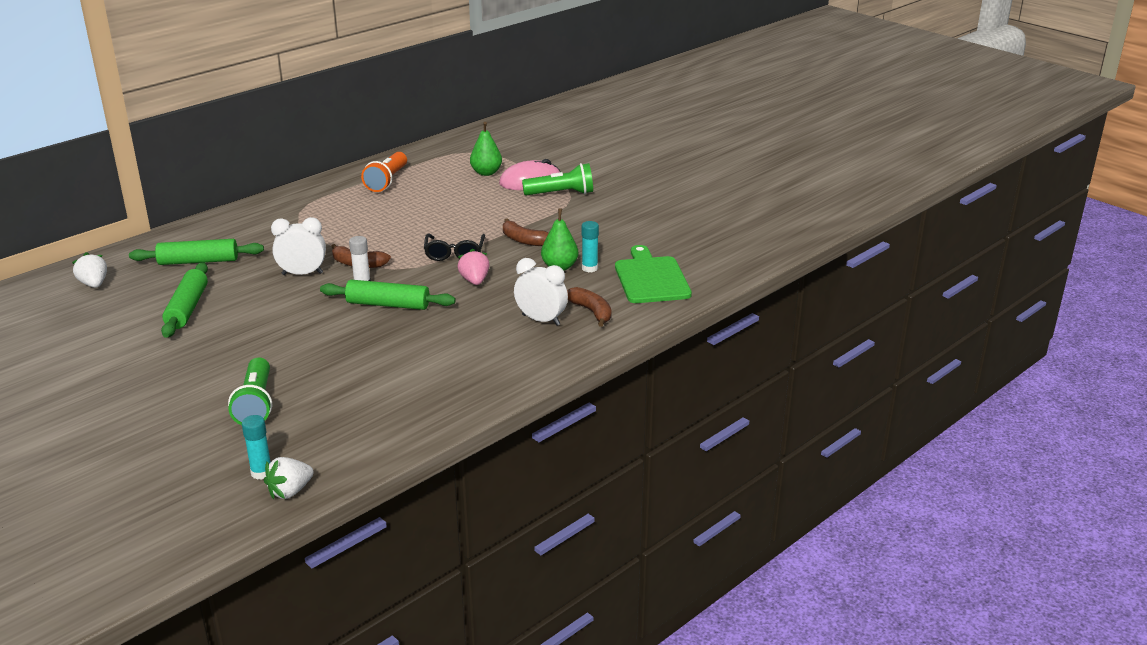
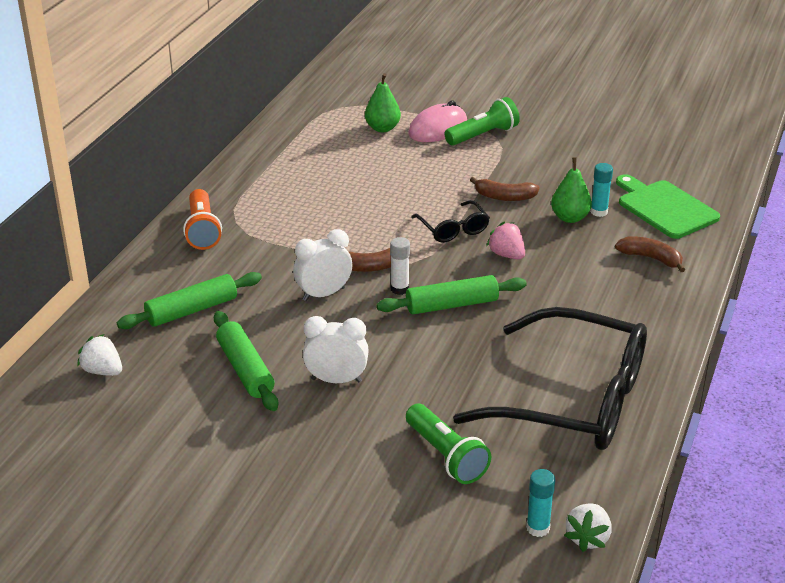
camera: 25 degrees left, 5 degrees up
orange flashlight [361,152,407,192] -> orange flashlight moved to [183,189,222,250]
white clock [514,258,568,326] -> white clock moved to [303,316,369,383]
none -> black glasses [453,307,647,450]

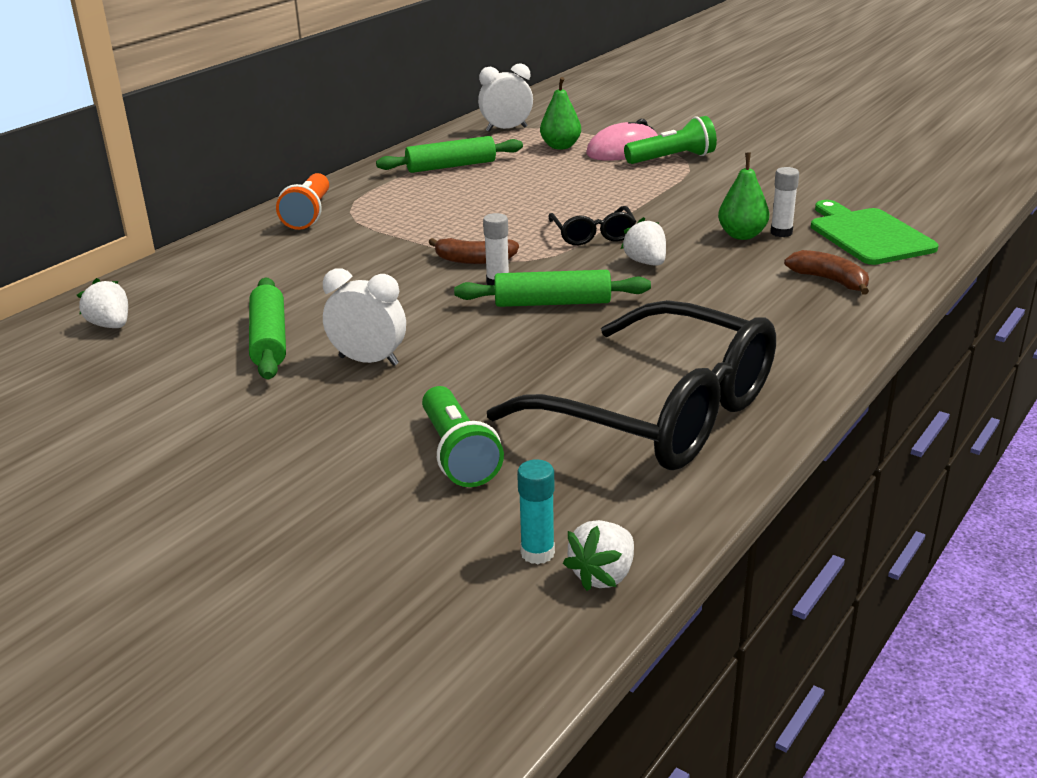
camera: 15 degrees right, 5 degrees down
green rolling pin [117,272,262,329] -> green rolling pin moved to [376,136,523,173]
white clock [293,229,352,301] -> white clock moved to [478,63,533,132]
brown banana [470,177,540,201] -> none
pink strawberry [486,221,525,259] -> white strawberry [621,217,666,266]
turquoise glue stick [590,163,613,217] -> white glue stick [771,167,799,237]

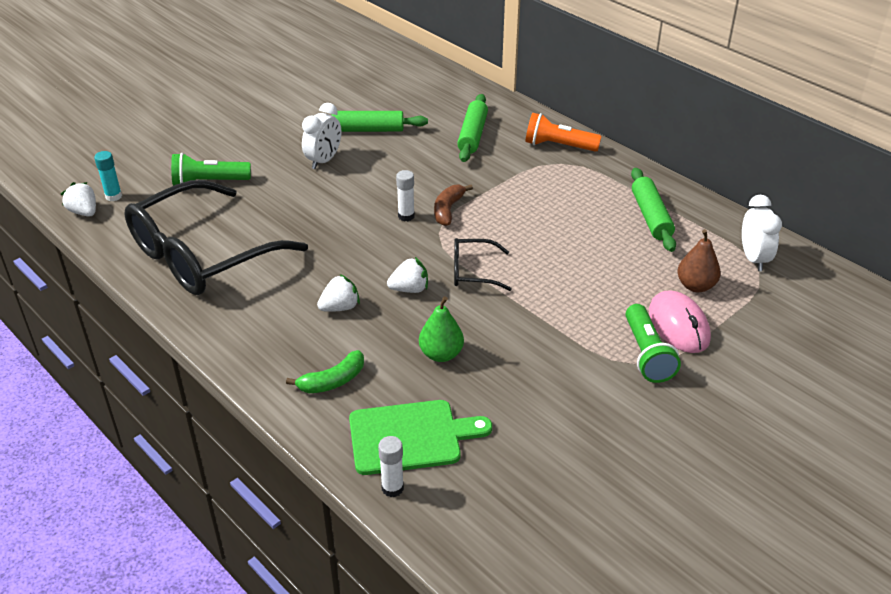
camera: 100 degrees right, 10 degrees up
white strawberry [77,278,128,328] -> white strawberry moved to [317,274,360,312]
green rolling pin [454,270,651,307] -> green rolling pin moved to [457,94,488,162]
green pear [540,77,581,150] -> brown pear [677,229,721,292]
white glue stick [771,167,799,237] -> white glue stick moved to [378,436,404,497]
brown banana [784,250,869,295] -> green banana [286,350,364,393]

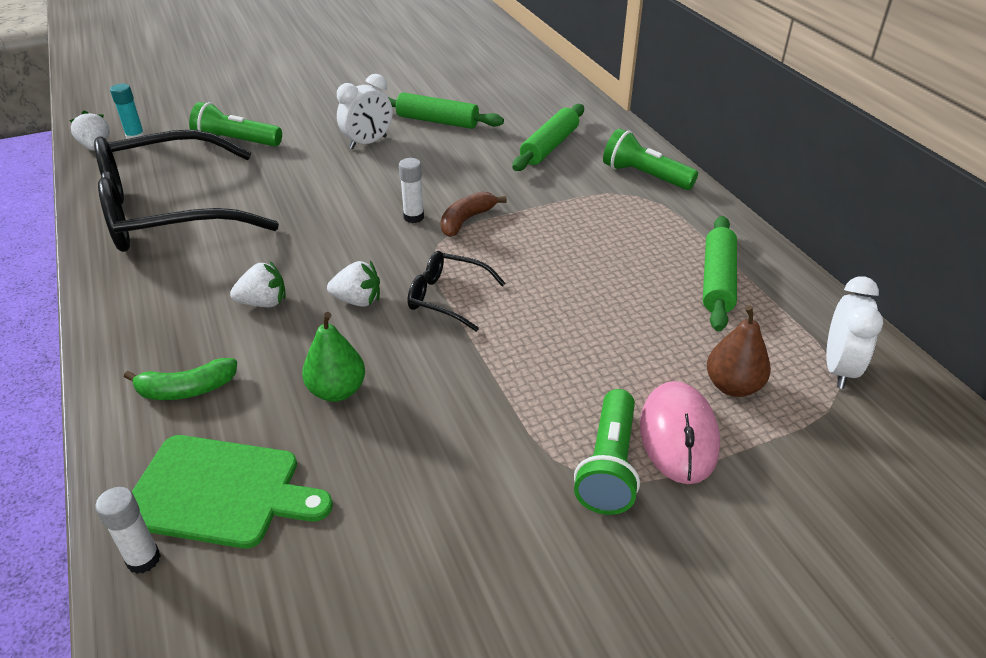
camera: 20 degrees right, 0 degrees up
orange flashlight [525,113,602,152] -> green flashlight [603,128,698,190]

